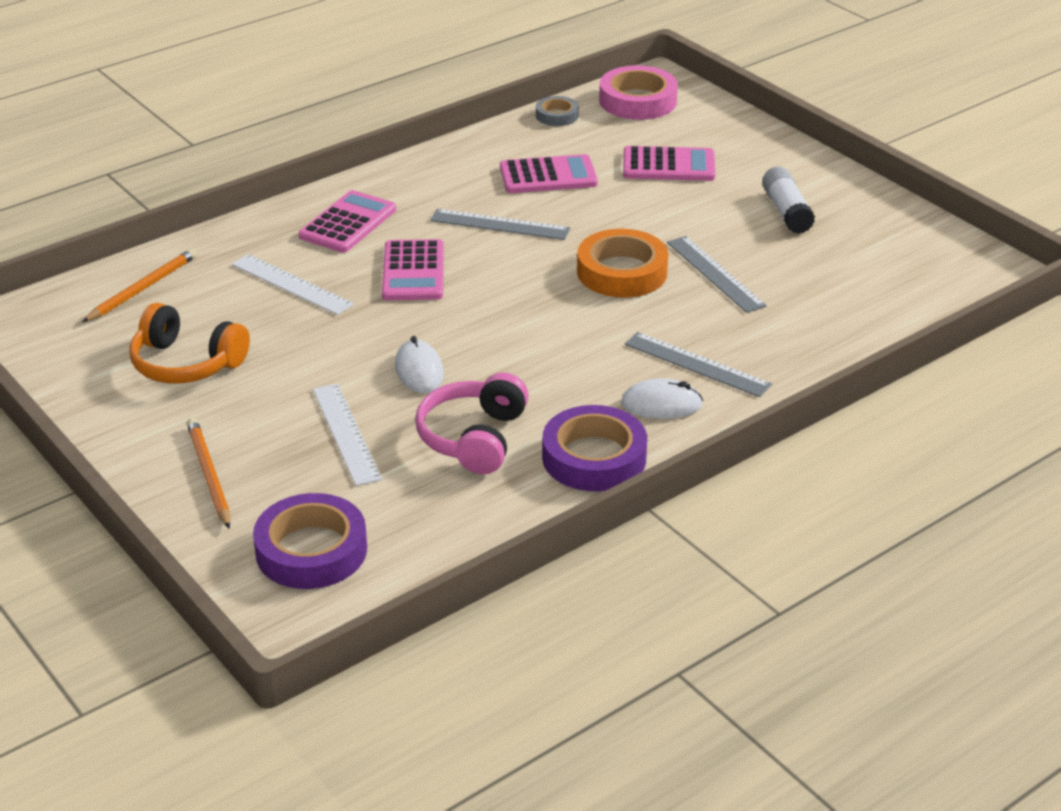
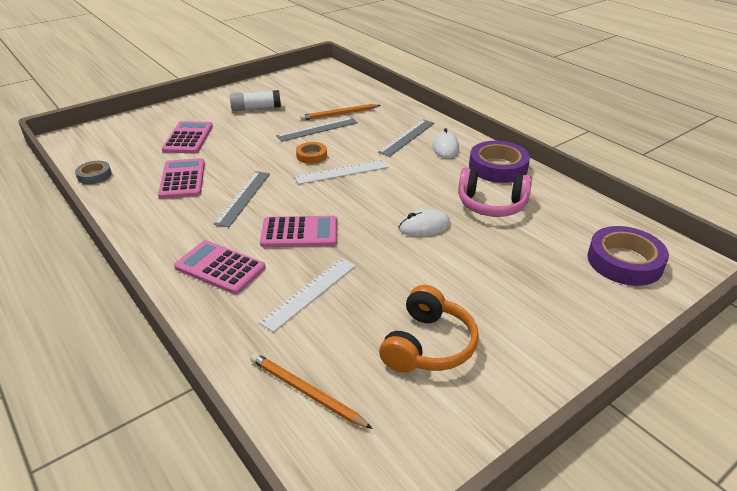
camera: 90 degrees left, 0 degrees up
orange pencil [187,418,230,529] -> orange pencil moved to [300,104,381,120]
white ruler [313,383,382,486] -> white ruler moved to [294,160,388,184]
orange tape [577,229,668,298] -> orange tape [296,142,327,164], size x0.54
pink tape [599,65,678,120] -> none

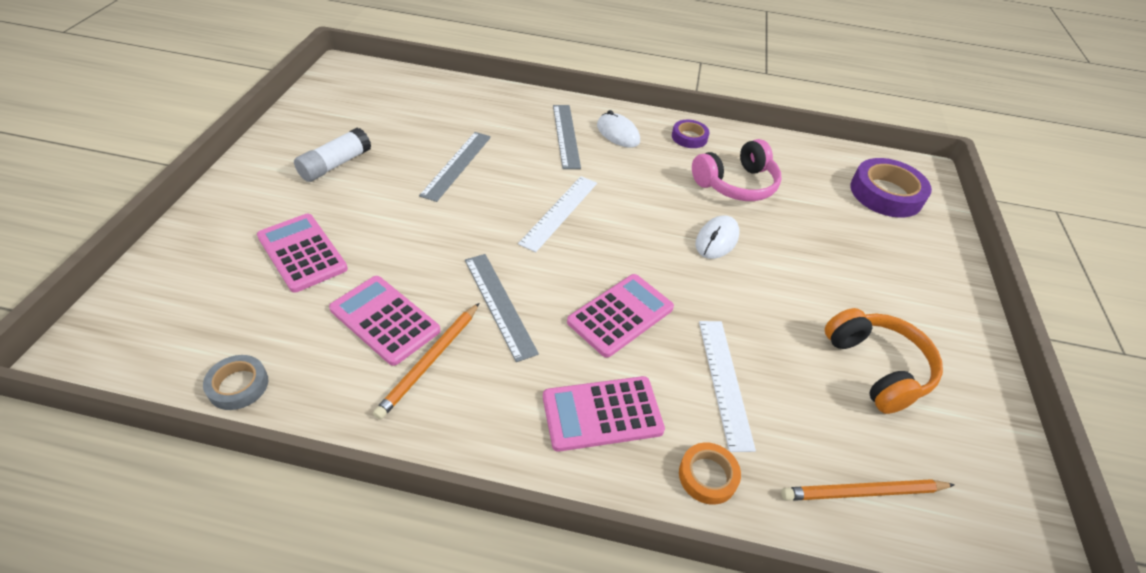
camera: 45 degrees left, 10 degrees up
orange tape [296,142,327,164] -> orange tape moved to [679,443,741,505]
orange pencil [300,104,381,120] -> orange pencil moved to [373,303,479,419]
purple tape [469,141,530,183] -> purple tape [672,120,709,148], size x0.54

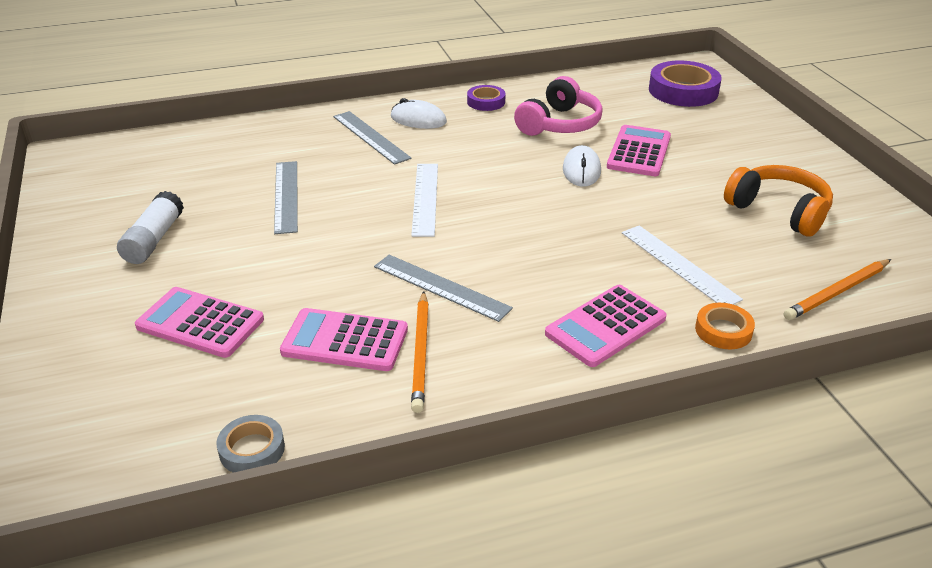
camera: 25 degrees left, 10 degrees down
pink calculator [567,274,674,358] -> pink calculator moved to [607,125,671,176]

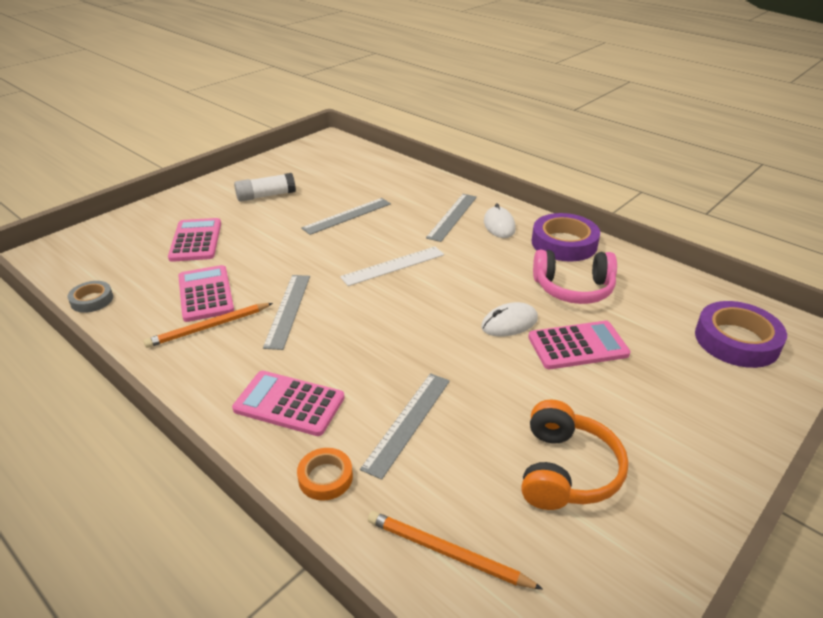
camera: 60 degrees right, 0 degrees up
purple tape [467,85,505,111] -> purple tape [532,213,600,262], size x1.84
white ruler [622,225,743,305] -> grey ruler [360,373,450,480]

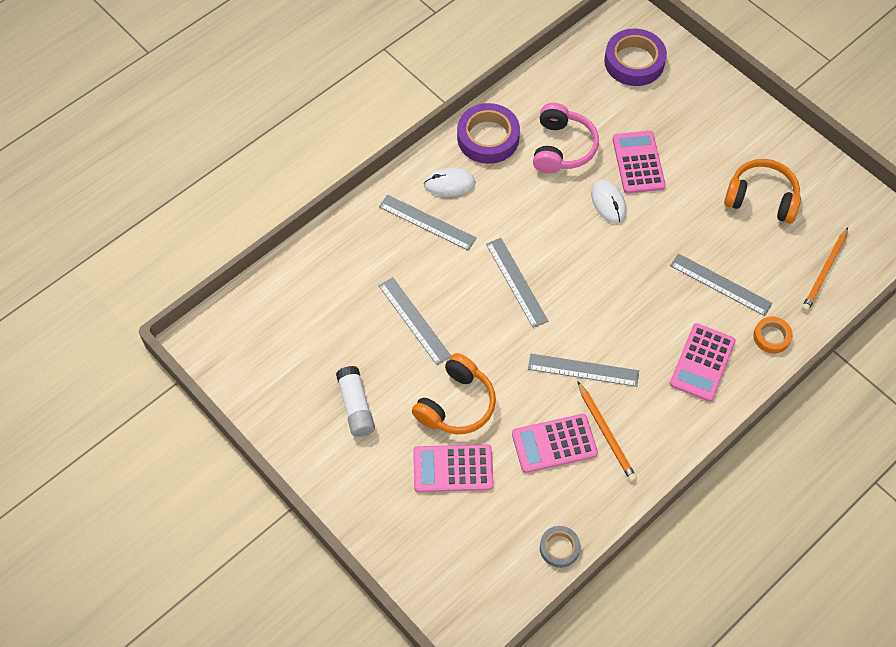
camera: 85 degrees left, 25 degrees up
white ruler [340,247,444,286] -> grey ruler [486,238,548,328]
none -> orange headphones [412,353,496,434]

